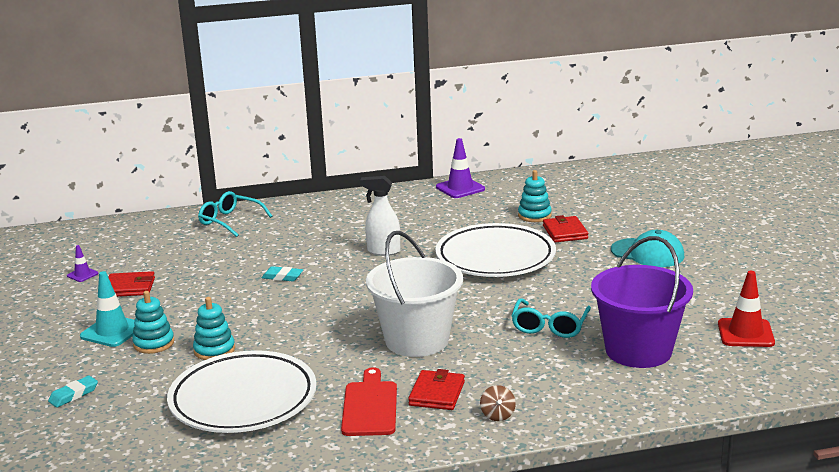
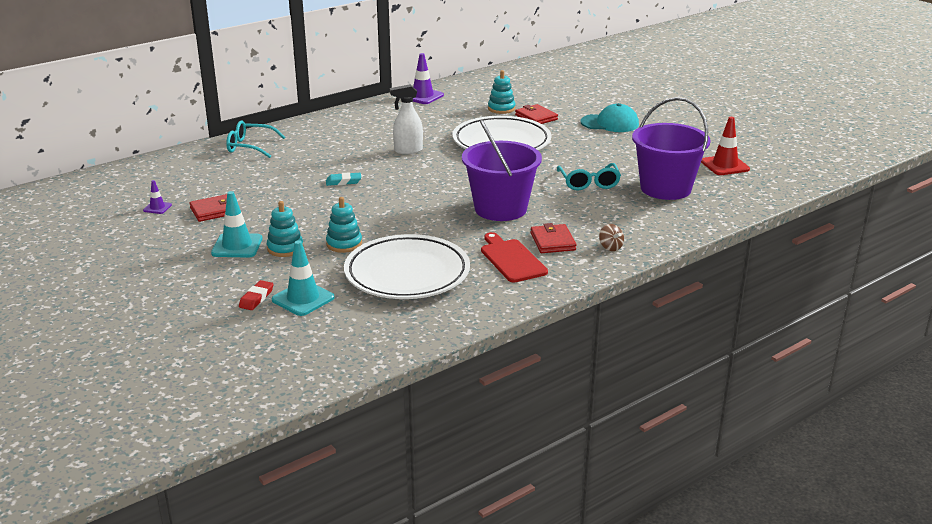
camera: 25 degrees left, 5 degrees up
turquoise eraser [48,376,98,408] -> red eraser [239,280,273,310]
white bucket [366,231,463,357] -> purple bucket [462,120,542,221]
none -> turquoise traffic cone [272,240,335,316]

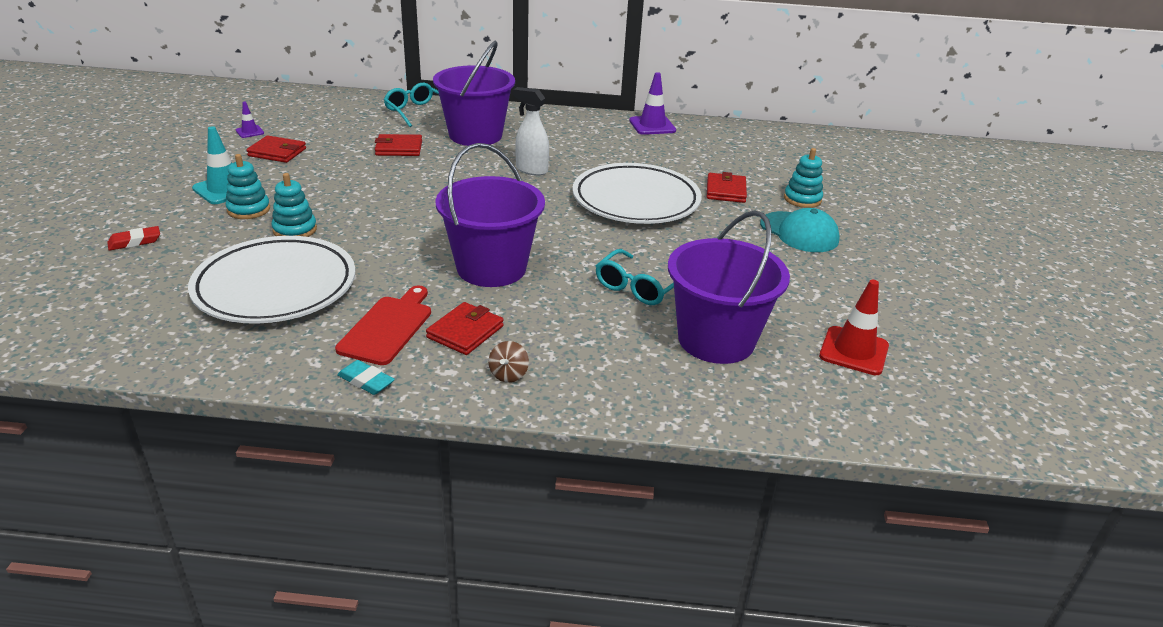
camera: 40 degrees right, 5 degrees up
turquoise traffic cone [272,240,335,316] -> none
turquoise eraser [326,172,361,186] -> turquoise eraser moved to [337,360,395,395]
turquoise stacking toy [488,70,515,114] -> turquoise stacking toy moved to [784,148,823,208]
none -> red wallet [375,134,422,156]
none -> purple bucket [433,41,515,146]

